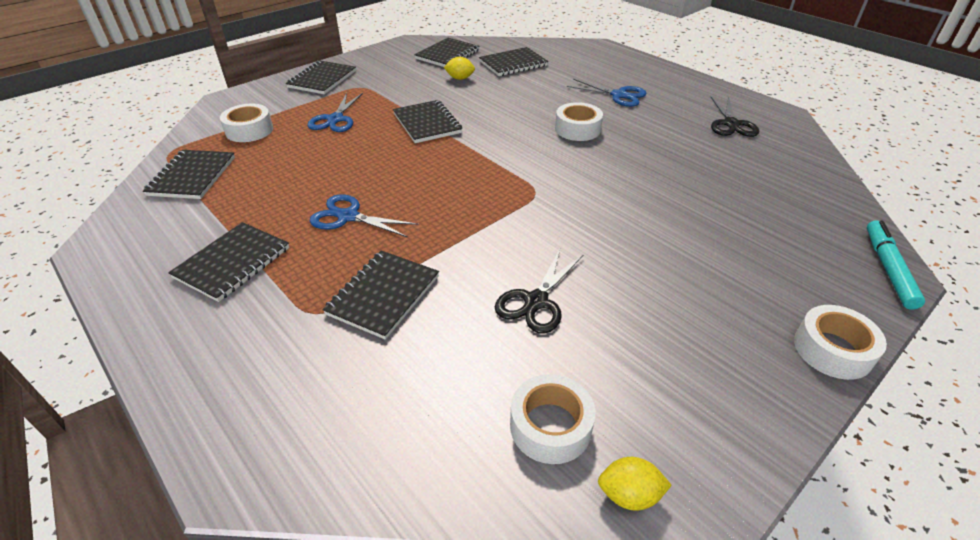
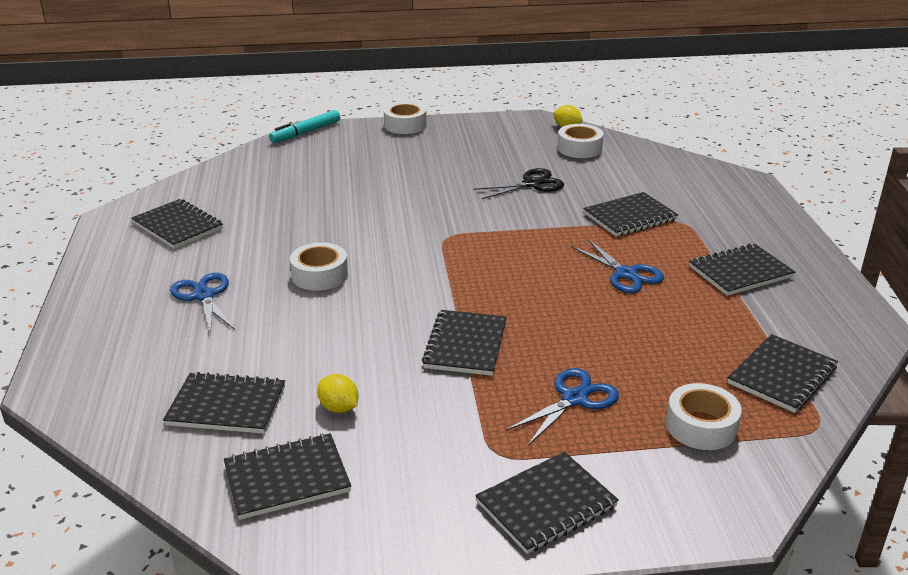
camera: 145 degrees left, 10 degrees down
black scissors [711,96,759,137] -> black notebook [131,199,223,249]

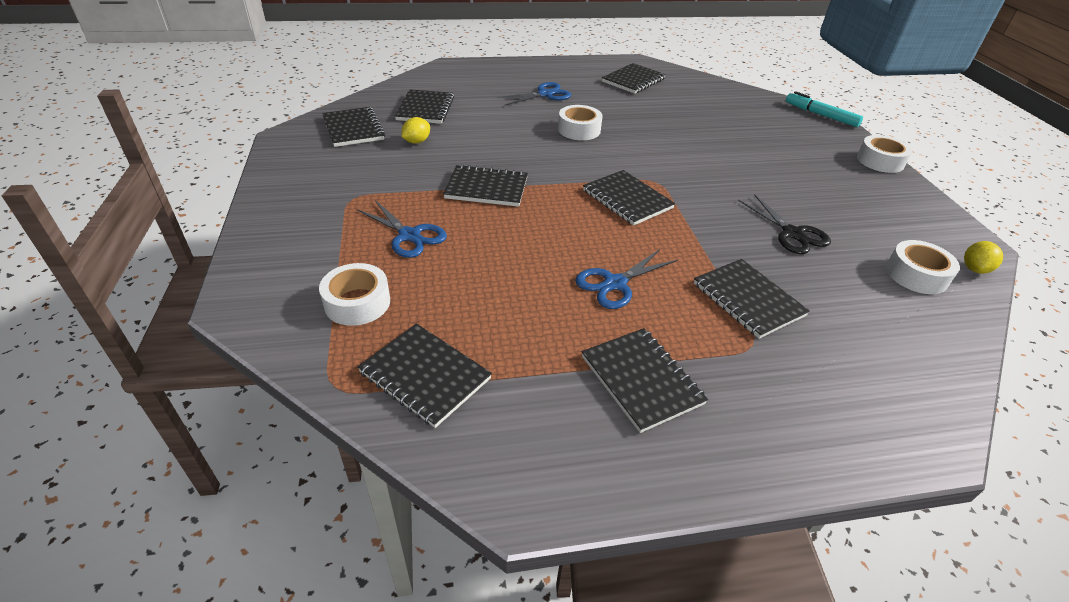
camera: 85 degrees right, 10 degrees up
black notebook [475,452,619,554] -> black notebook moved to [583,170,676,226]

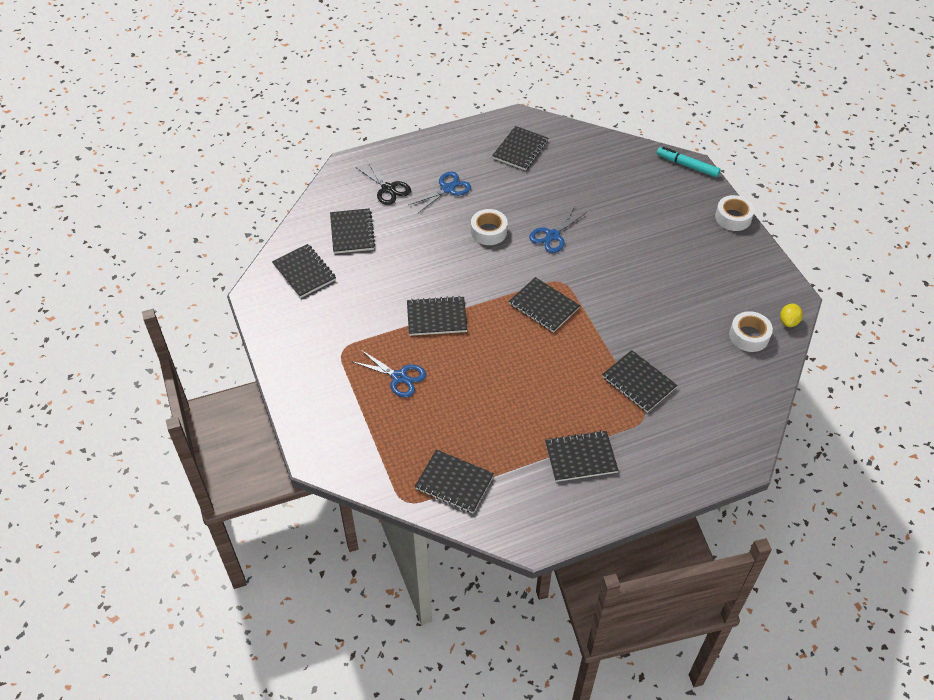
camera: 10 degrees left, 10 degrees up
white tape [319,263,390,326] -> none
yellow lemon [401,117,430,144] -> none
blue scissors [575,249,678,309] -> blue scissors moved to [529,208,587,253]
black notebook [582,328,708,433] -> black notebook turned 60 degrees counterclockwise [545,430,619,482]
black scissors [738,194,831,254] -> black scissors moved to [357,162,411,205]

